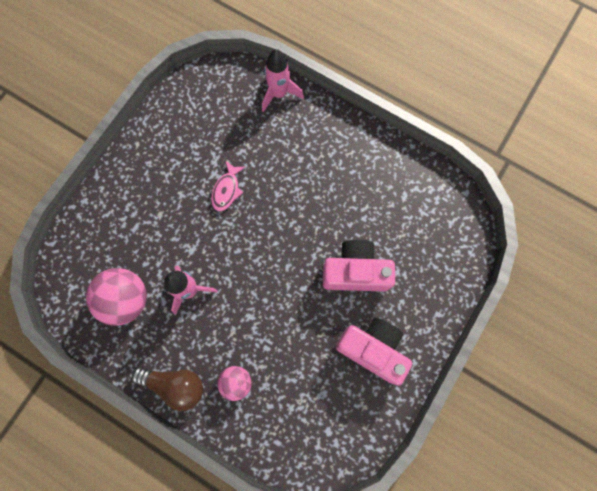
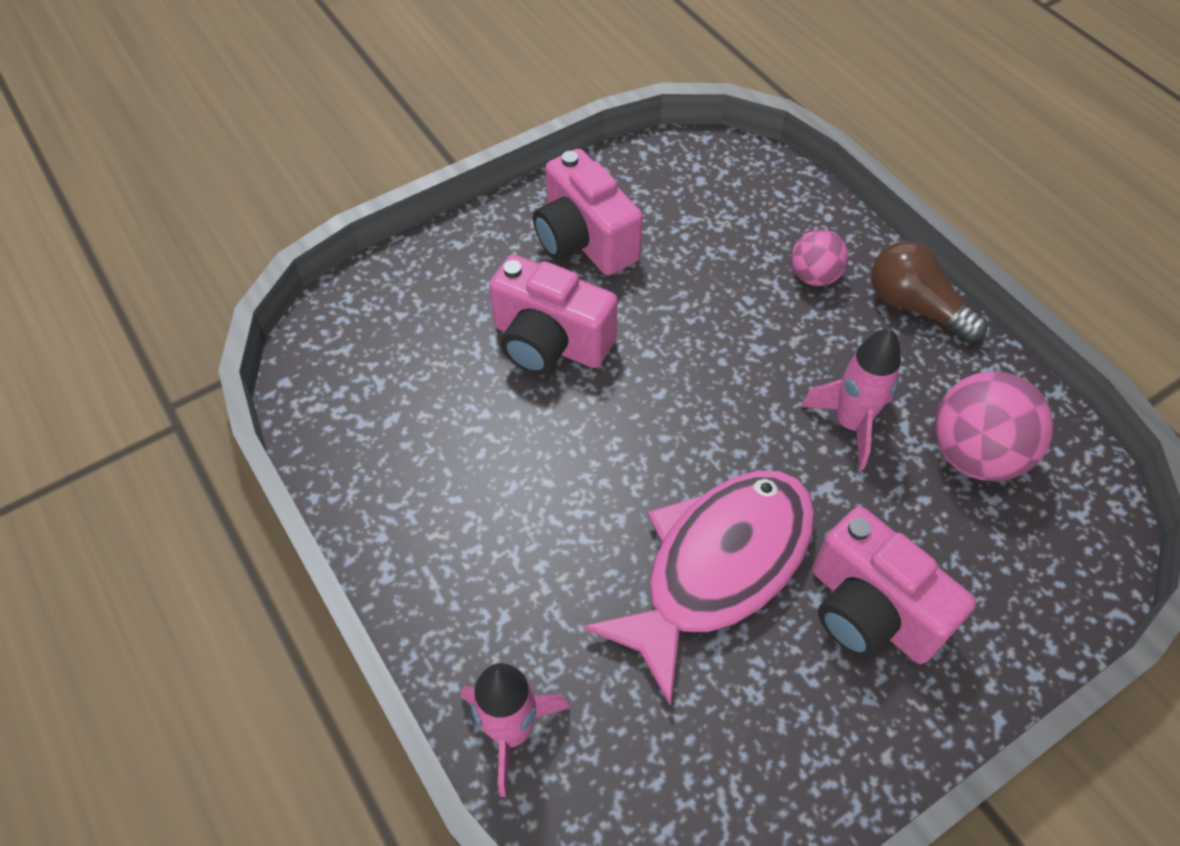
camera: 155 degrees left, 20 degrees down
pink fish [211,161,245,211] -> pink fish [583,471,815,705], size x2.31
none -> pink camera [812,506,976,664]

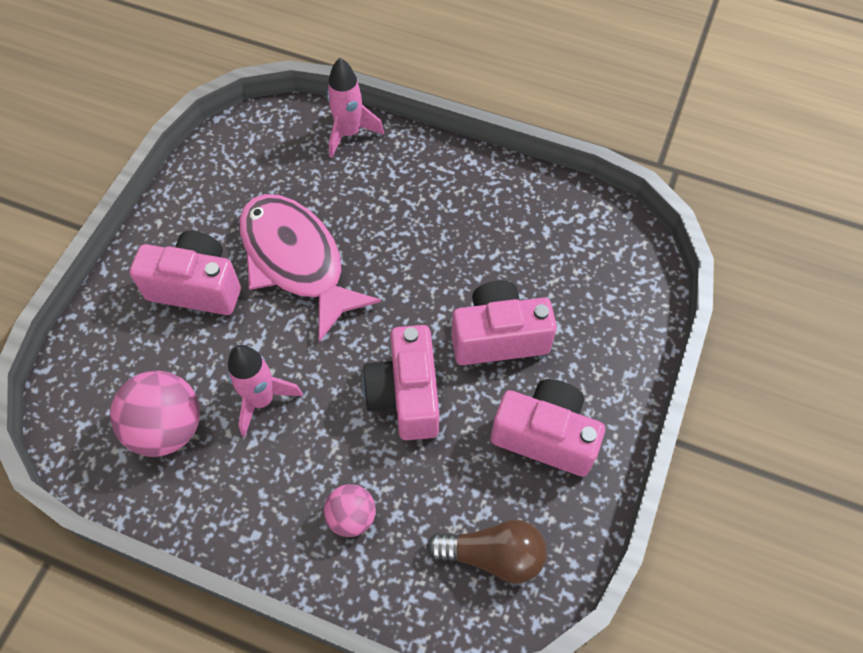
camera: 145 degrees right, 5 degrees up
pink fish [583,471,815,705] -> pink fish turned 135 degrees clockwise [239,194,381,342]
brown light bulb [871,241,988,343] -> brown light bulb moved to [427,520,547,583]
none -> pink camera [362,325,439,440]

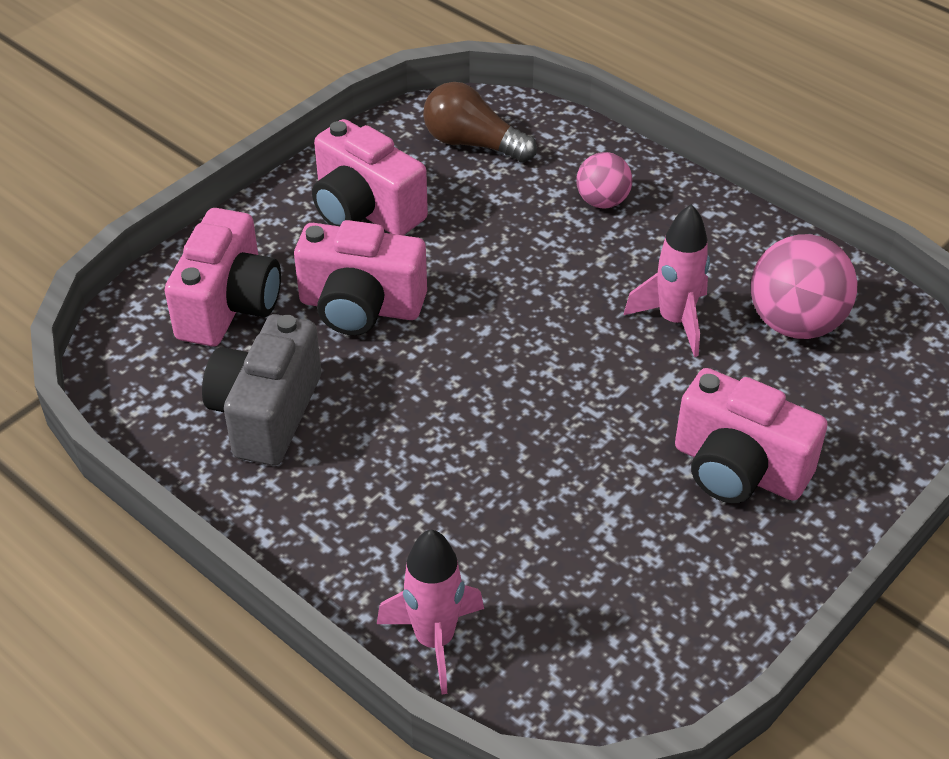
camera: 160 degrees left, 15 degrees down
pink fish [239,194,381,342] -> none
pink camera [362,325,439,440] -> pink camera moved to [165,208,281,346]
none -> grey camera [202,314,321,466]

